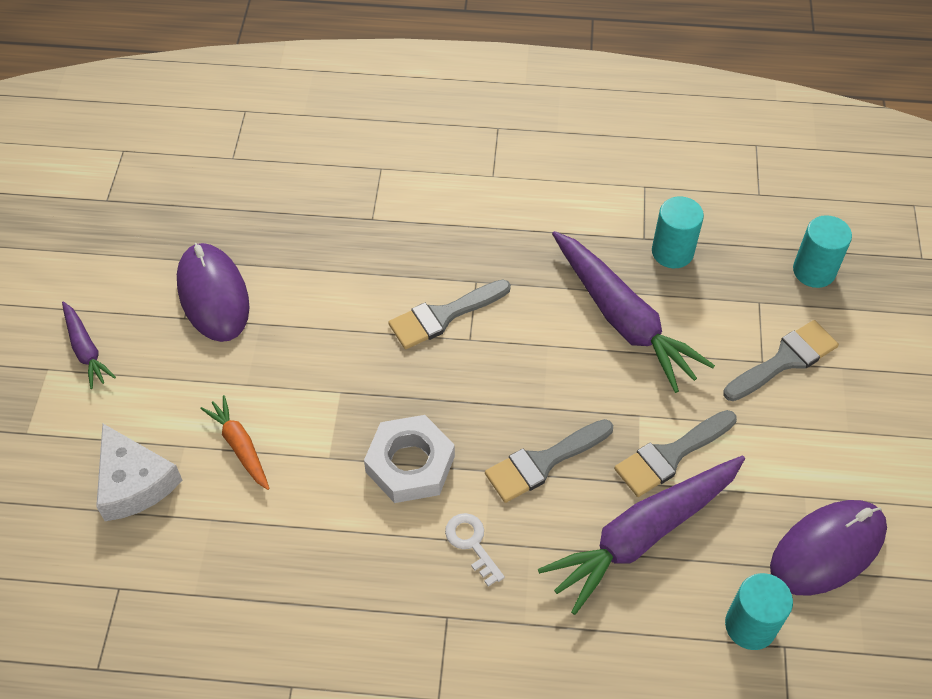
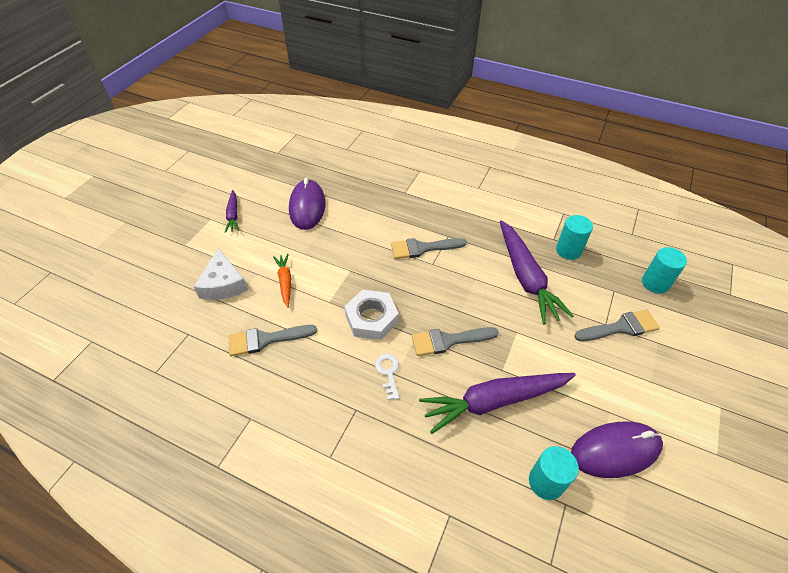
camera: 20 degrees right, 5 degrees down
grey brush [614,410,737,497] -> grey brush moved to [229,325,317,356]

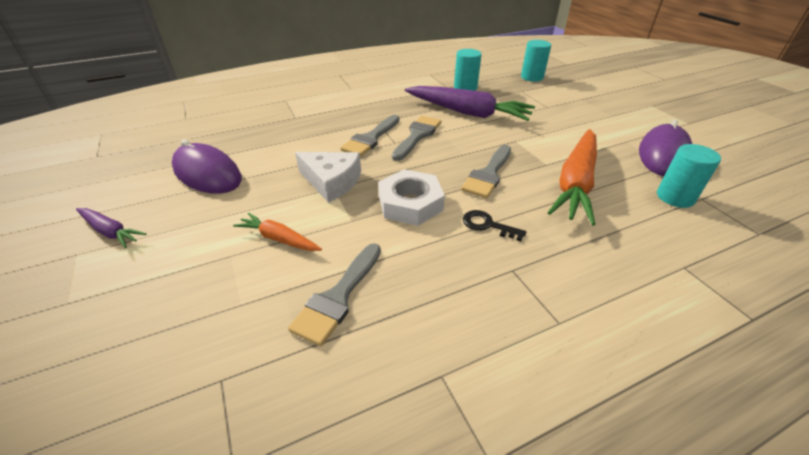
camera: 50 degrees left, 10 degrees down
white cheese [194,248,248,300] -> white cheese moved to [295,152,361,203]
white key [375,354,399,400] -> black key [463,210,527,241]
purple carrot [419,373,576,434] -> orange carrot [548,129,597,225]
grey brush [574,310,660,341] -> grey brush moved to [392,116,441,161]

